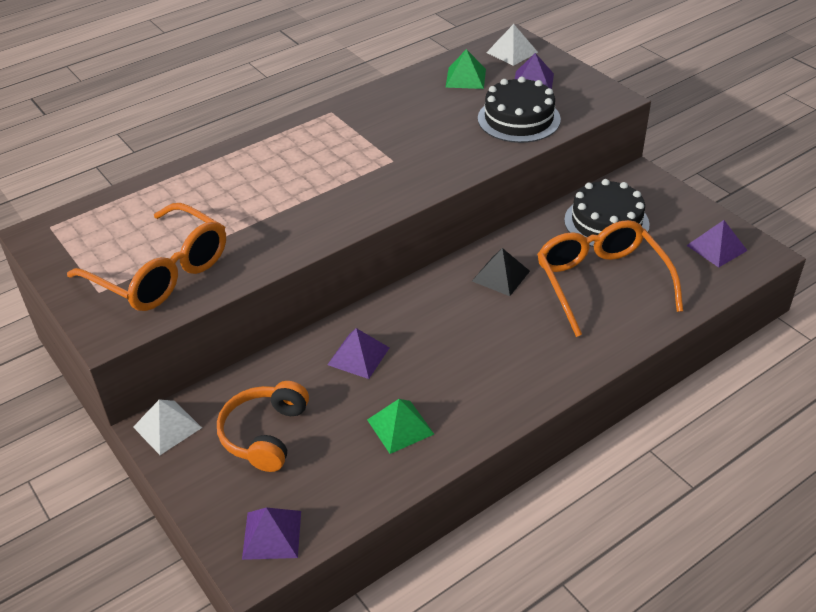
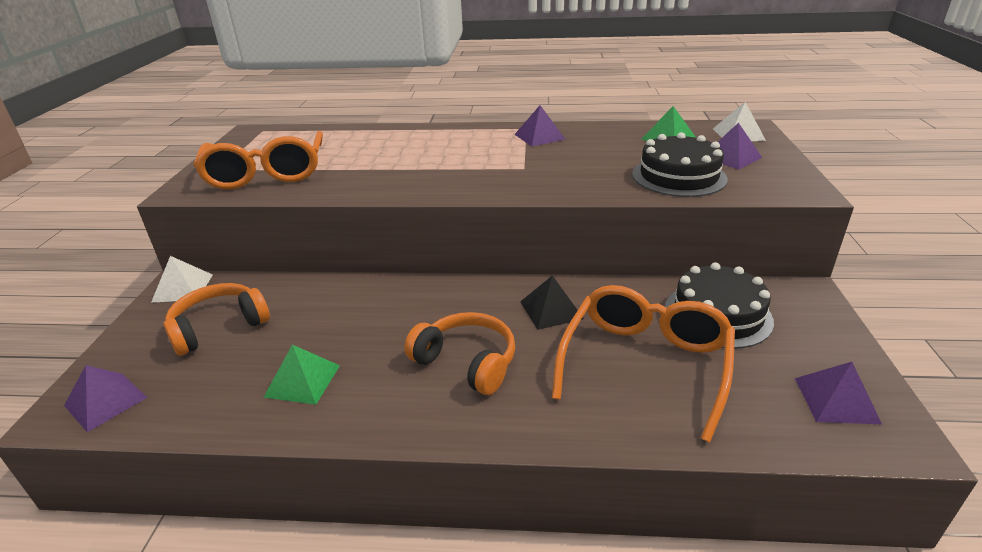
camera: 40 degrees right, 10 degrees down
purple pyramid [327,328,390,379] -> purple pyramid moved to [514,105,566,146]
none -> orange headphones [404,312,515,395]

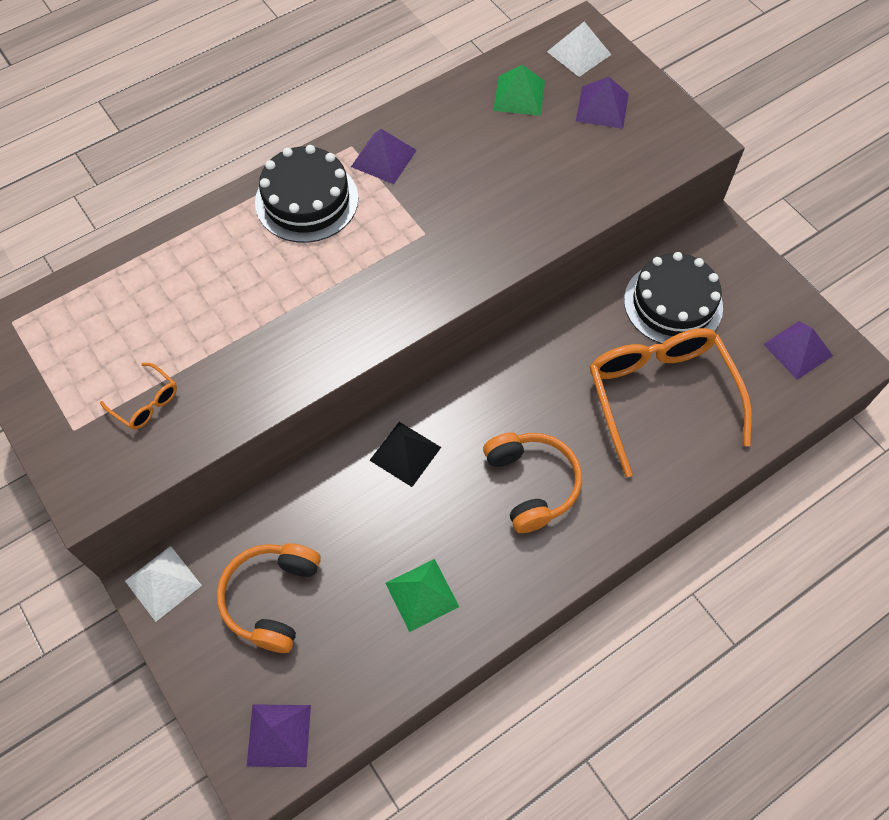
camera: 40 degrees left, 30 degrees up
orange glasses [194,131,323,189] -> orange glasses [100,363,177,430], size x0.41
orange headphones [404,312,515,395] -> orange headphones turned 75 degrees clockwise [483,432,582,533]
black pyramid [520,276,584,330] -> black pyramid moved to [369,422,441,487]
black cake [632,132,728,197] -> black cake moved to [255,145,358,243]

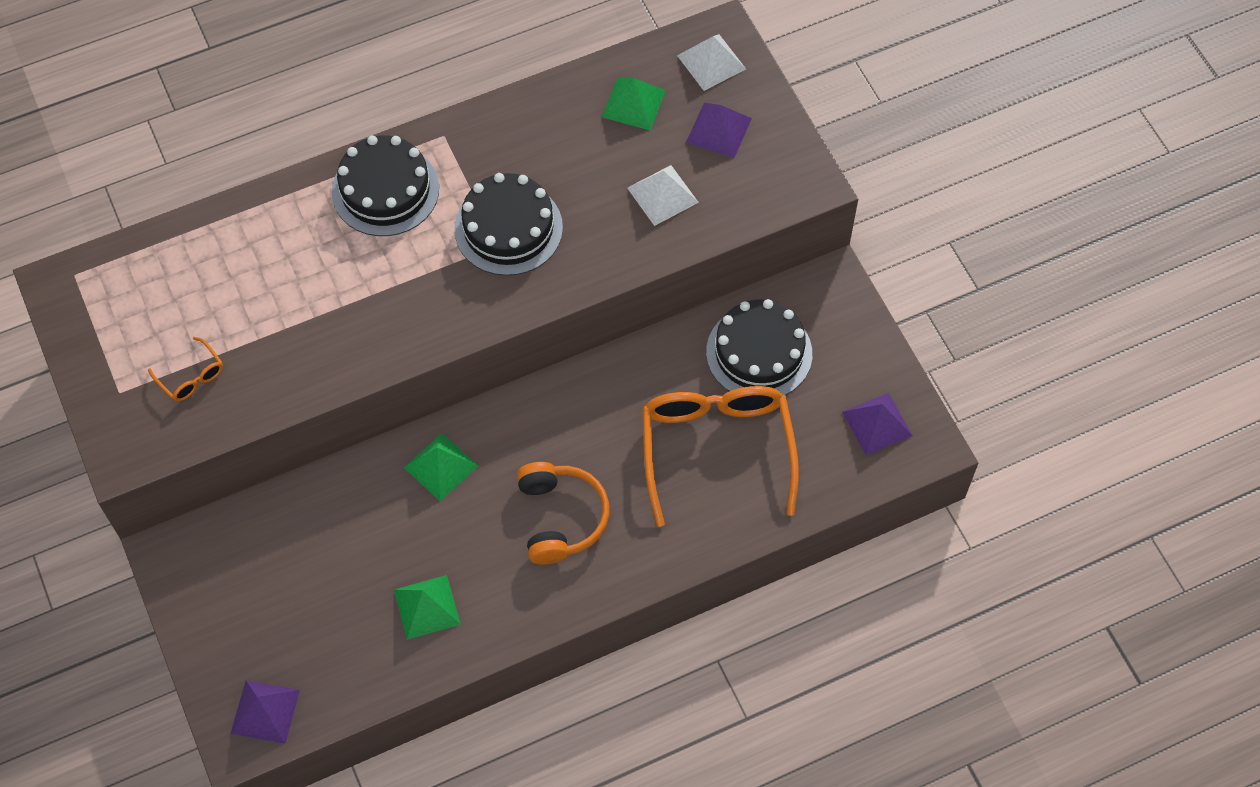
camera: 10 degrees right, 0 degrees up
white pyramid [125,546,202,622] -> white pyramid moved to [627,165,699,226]
orange headphones [217,543,321,653] -> none
purple pyramid [351,129,417,184] -> none
black pyramid [369,422,441,487] -> green pyramid [403,433,478,501]
none -> black cake [454,173,563,276]

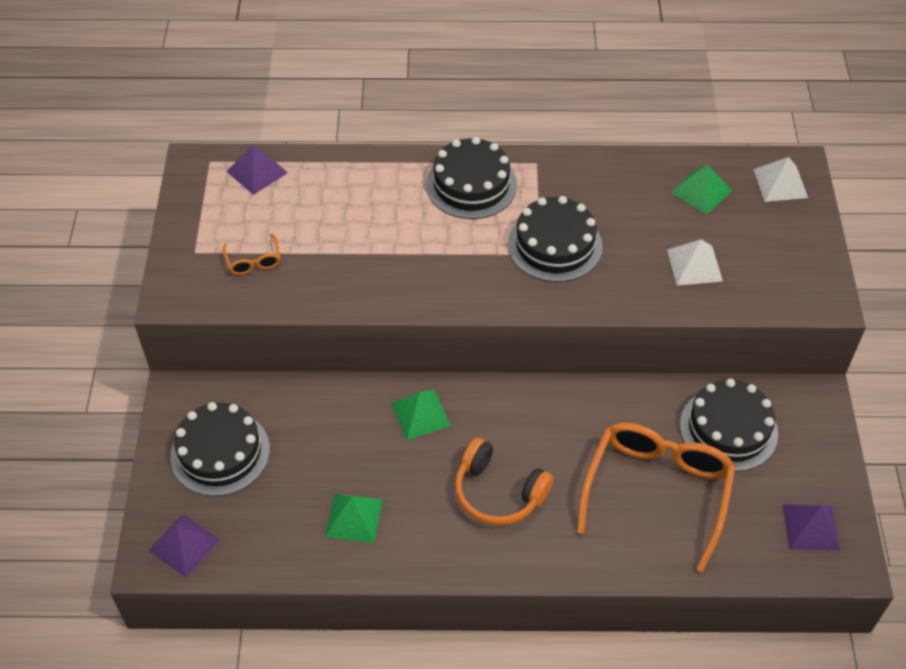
camera: 25 degrees right, 10 degrees down
orange headphones [517,462,610,565] -> orange headphones turned 105 degrees clockwise [455,438,553,526]
purple pyramid [686,103,752,158] -> purple pyramid moved to [226,145,288,195]
none -> black cake [170,402,270,496]

